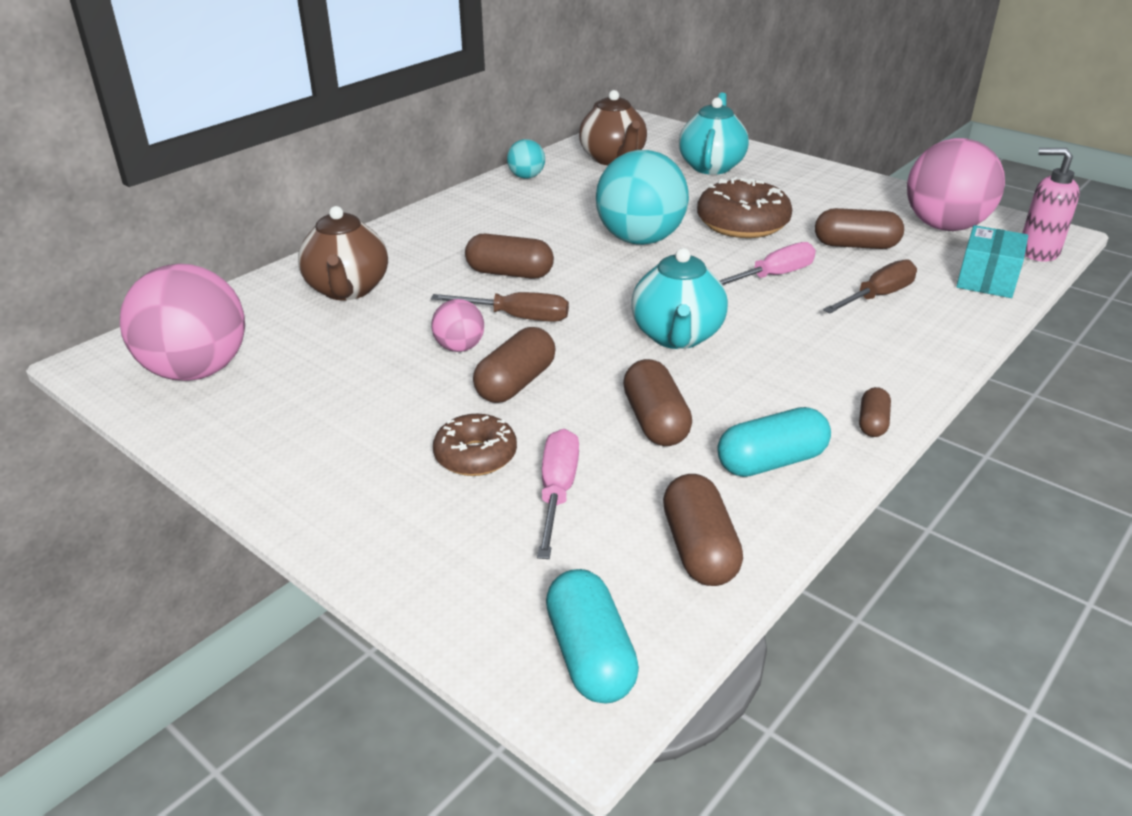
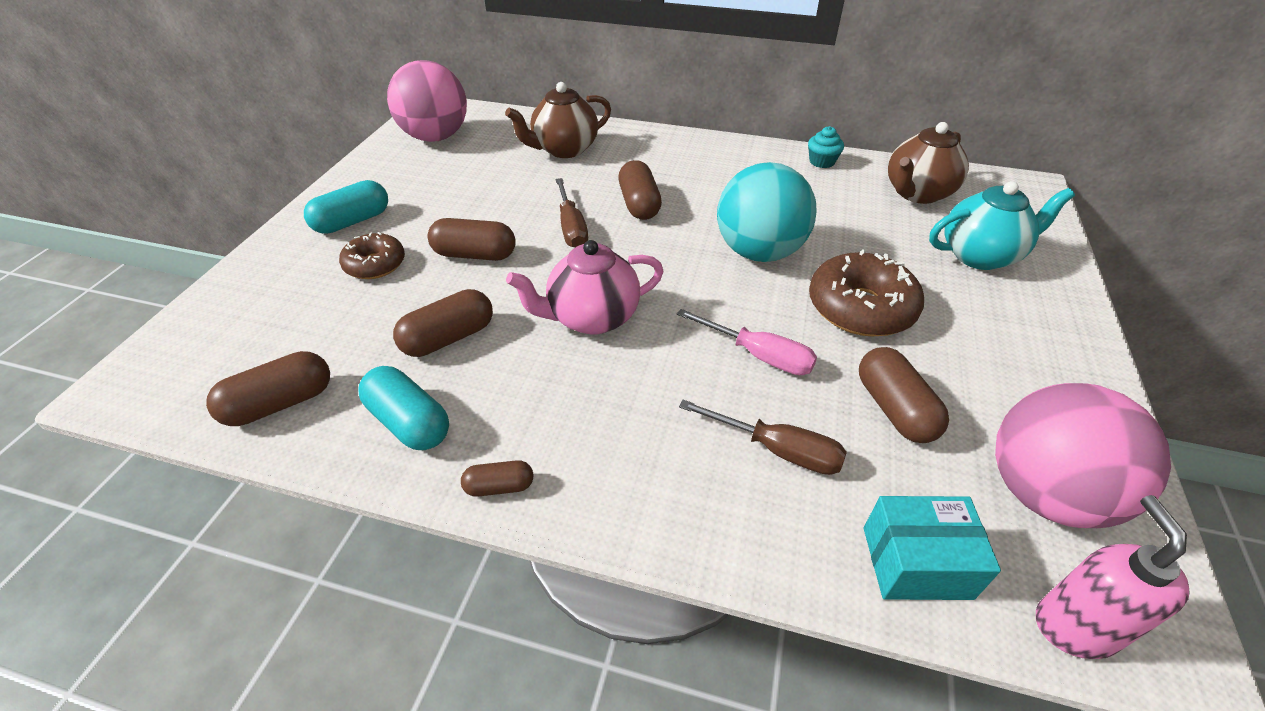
camera: 65 degrees right, 10 degrees up
pink ball [431,299,484,352] -> none
turquoise ball [507,139,545,179] -> turquoise cupcake [808,126,844,168]
pink screwdriver [537,429,579,559] -> none
turquoise capsule [546,569,639,704] -> turquoise capsule moved to [304,180,388,234]
turquoise teapot [631,248,728,349] -> pink teapot [506,240,664,335]

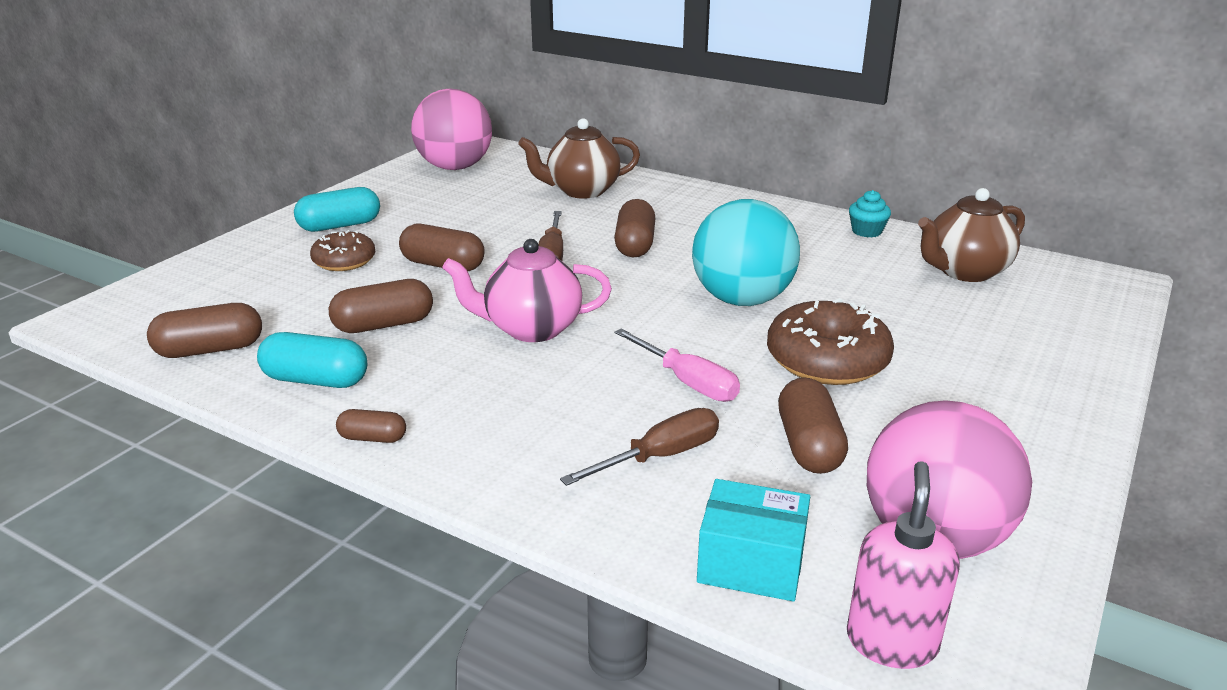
camera: 15 degrees right, 15 degrees down
turquoise capsule [358,366,449,450] -> turquoise capsule turned 45 degrees counterclockwise [257,332,367,388]
brown screwdriver [679,400,847,475] -> brown screwdriver turned 75 degrees counterclockwise [560,408,719,486]
turquoise teapot [929,181,1075,270] -> none

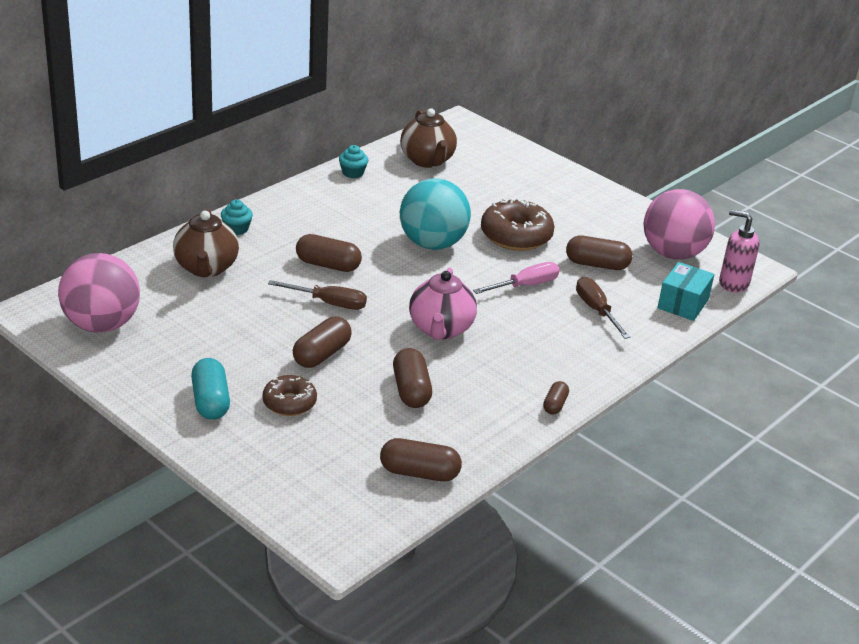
camera: 80 degrees left, 5 degrees up
brown capsule [147,303,262,358] -> brown capsule turned 75 degrees counterclockwise [380,438,462,482]
turquoise capsule [257,332,367,388] -> none
none -> turquoise cupcake [221,199,253,235]

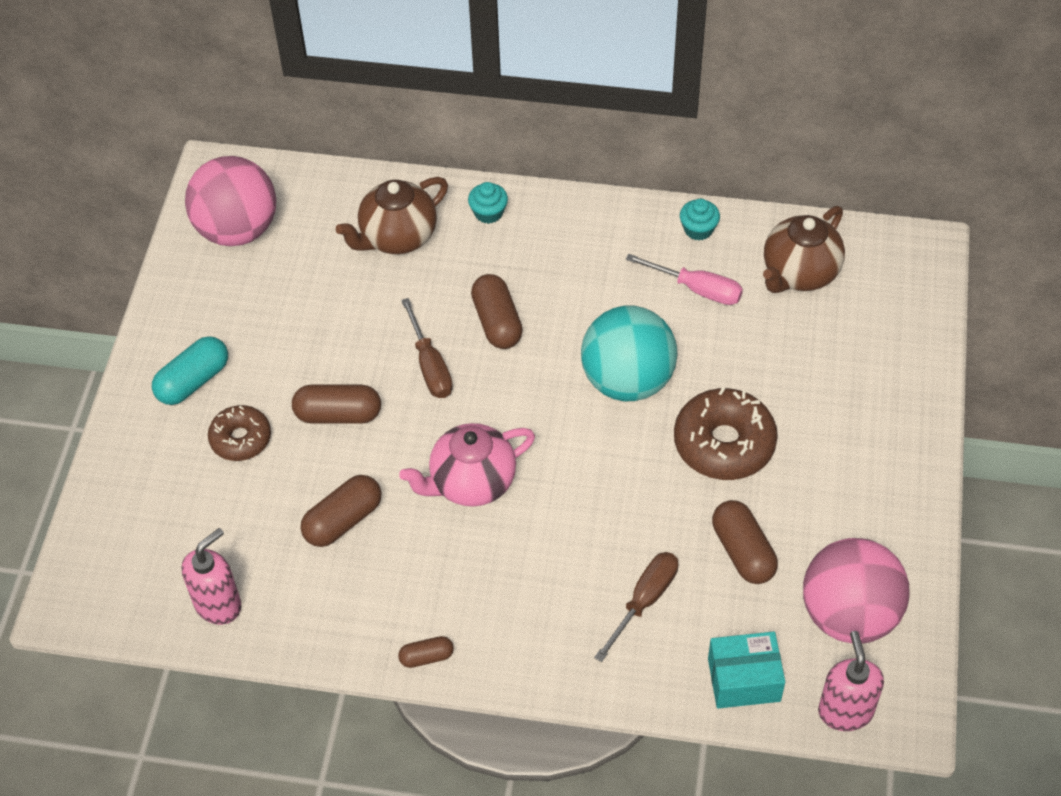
camera: 60 degrees right, 20 degrees up
brown capsule [380,438,462,482] -> pink soap dispenser [182,528,241,625]
pink screwdriver [473,262,559,294] -> pink screwdriver moved to [626,254,743,305]

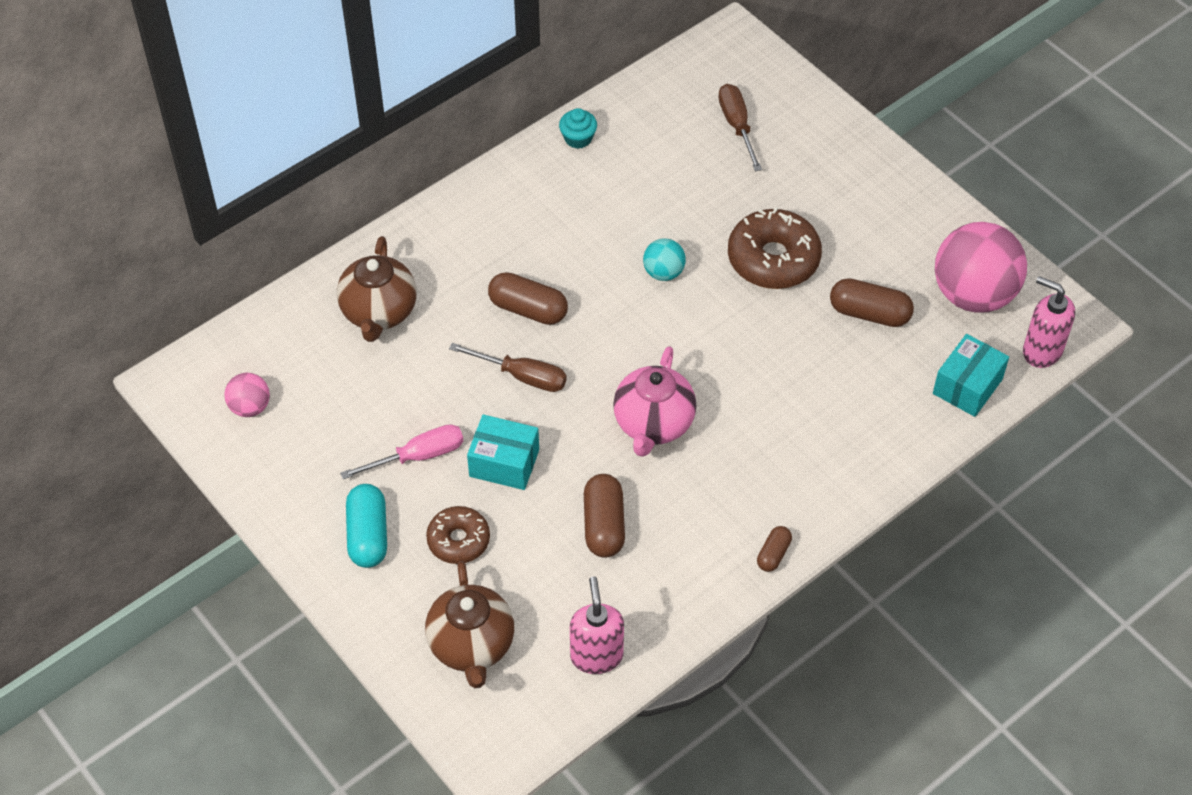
camera: 50 degrees left, 0 degrees up
pink ball [185,156,276,246] -> pink ball [224,373,270,417], size x0.48
brown capsule [292,385,381,424] -> turquoise box [467,414,539,490]
turquoise cupcake [468,182,508,224] -> none
turquoise ball [581,306,677,401] -> turquoise ball [643,238,686,281], size x0.48
brown screwdriver [594,552,678,662] -> brown screwdriver moved to [718,84,762,171]
pink screwdriver [626,254,743,305] -> pink screwdriver moved to [340,424,464,479]
brown teapot [763,206,845,293] -> brown teapot moved to [425,561,514,688]

